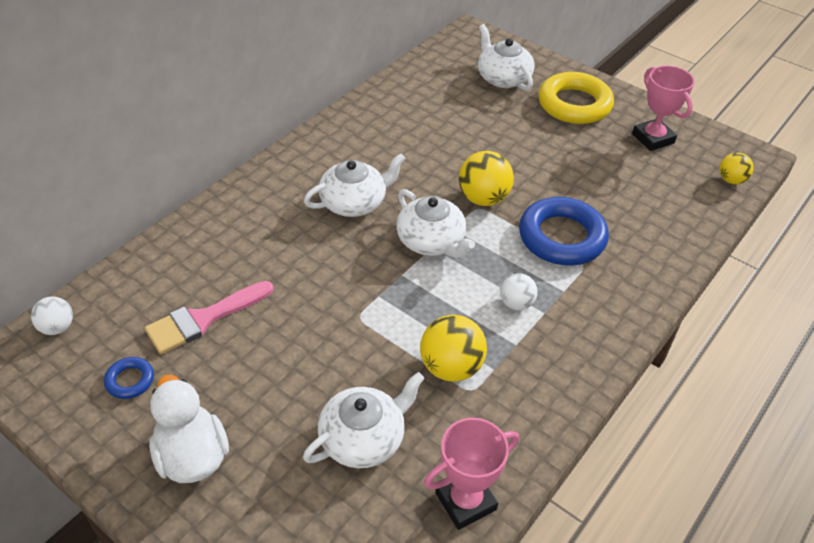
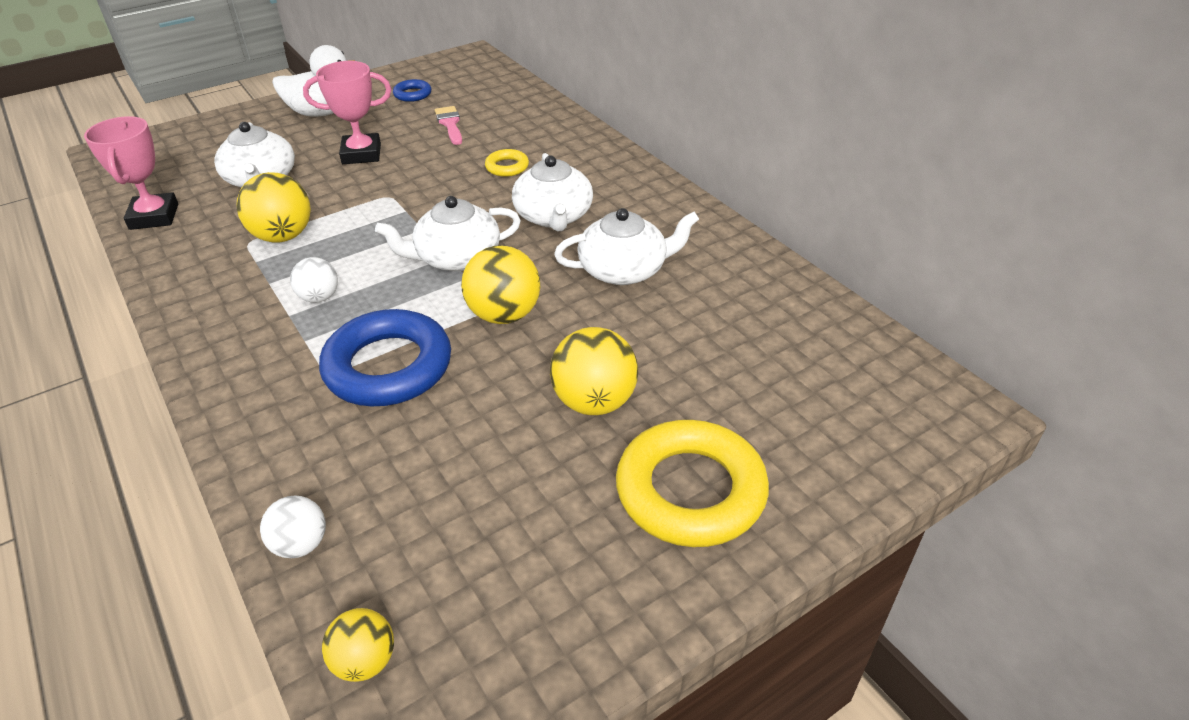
camera: 110 degrees right, 5 degrees down
white ball [31,296,73,335] -> white ball moved to [260,495,326,558]
pink brush [145,281,274,354] -> pink brush [435,106,462,145], size x0.64
white teapot [478,24,535,90] -> white teapot moved to [554,208,699,285]
pink trophy [632,66,695,151] -> pink trophy moved to [303,61,391,164]
none -> yellow ring [485,149,529,177]
none -> yellow ball [550,327,638,415]

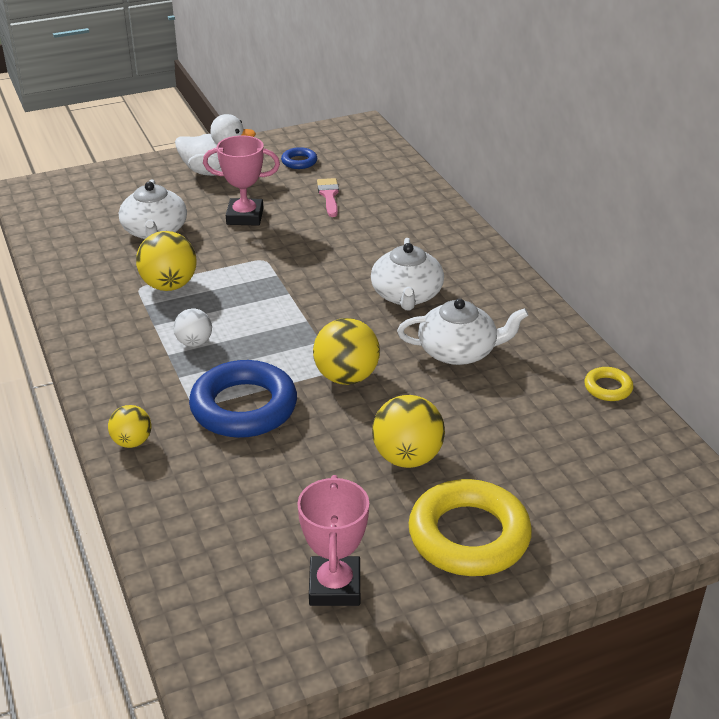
camera: 10 degrees right, 5 degrees down
pink trophy [84,116,178,230] -> pink trophy moved to [297,475,369,606]
white ball [260,495,326,558] -> none
yellow ball [322,608,394,682] -> yellow ball moved to [108,405,151,448]
white teapot [375,196,521,271] -> none
yellow ring [485,149,529,177] -> yellow ring moved to [584,367,633,401]

